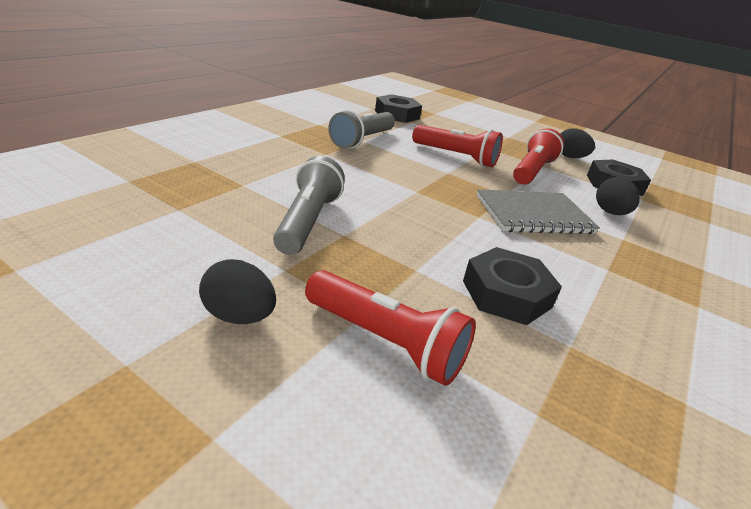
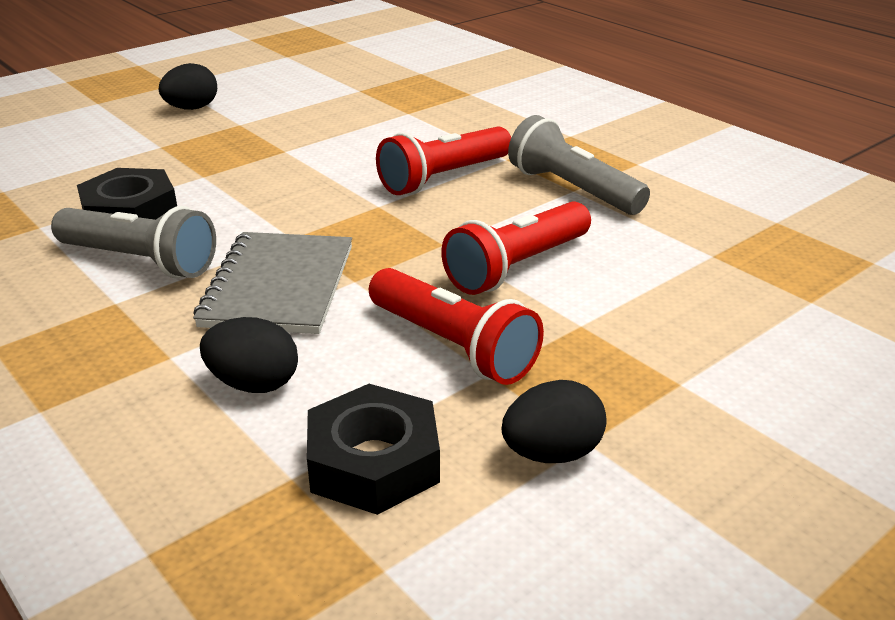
camera: 110 degrees right, 0 degrees up
grey flashlight [273,156,345,255] -> grey flashlight moved to [51,206,216,278]
red flashlight [305,270,476,386] -> red flashlight moved to [376,127,511,195]
black nut [375,94,422,123] -> none

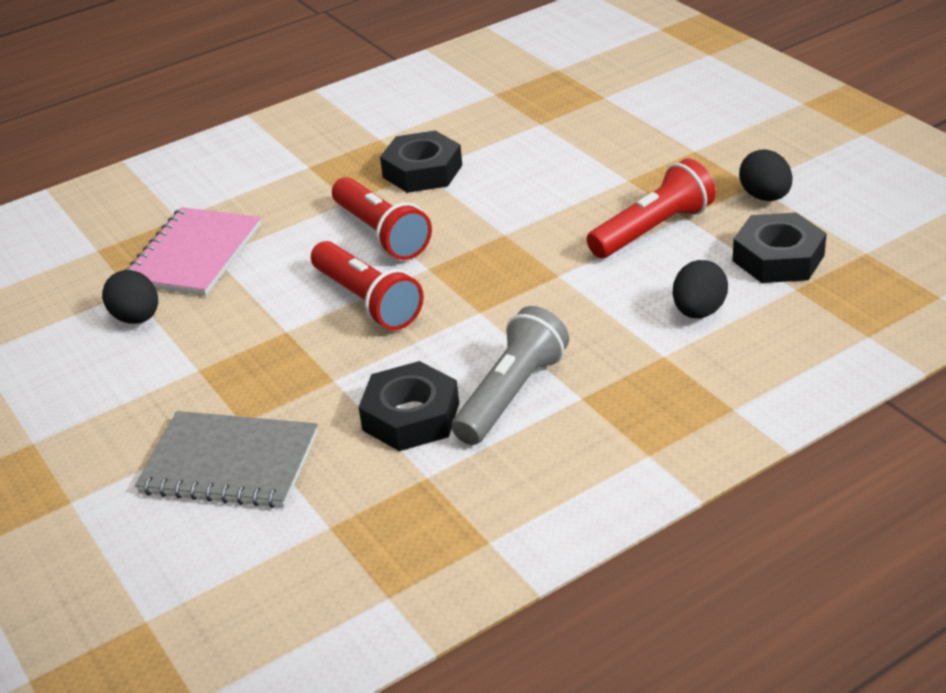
camera: 80 degrees left, 5 degrees up
black egg [159,63,217,110] -> black egg moved to [102,270,158,324]
grey notebook [193,232,352,334] -> grey notebook moved to [135,411,318,508]
red flashlight [441,202,591,295] -> red flashlight moved to [311,241,424,330]
grey flashlight [508,115,650,215] -> black nut [380,131,462,193]
none -> pink notebook [125,207,261,296]

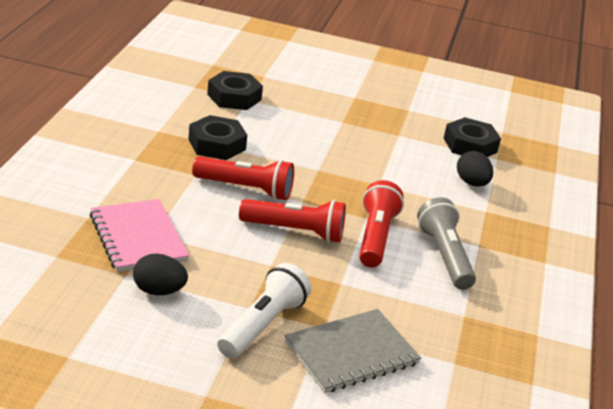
camera: 50 degrees left, 5 degrees down
black nut [358,361,459,451] -> black nut moved to [207,71,263,110]
red flashlight [587,158,716,258] -> red flashlight moved to [359,180,404,268]
black egg [739,149,792,201] -> none
none -> white flashlight [217,263,311,359]

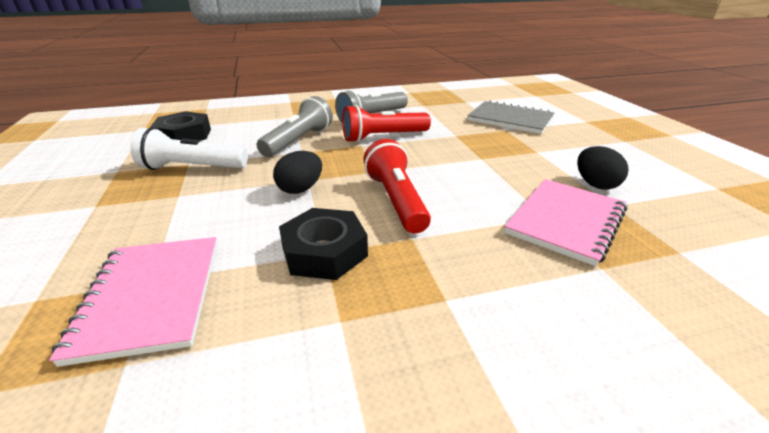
camera: 115 degrees left, 0 degrees up
black nut [207,71,263,110] -> pink notebook [49,237,217,367]
white flashlight [217,263,311,359] -> white flashlight moved to [130,127,248,170]
red flashlight [239,199,346,243] -> none
black egg [457,151,493,187] -> black egg moved to [273,151,322,194]
none -> grey flashlight [257,96,333,157]

